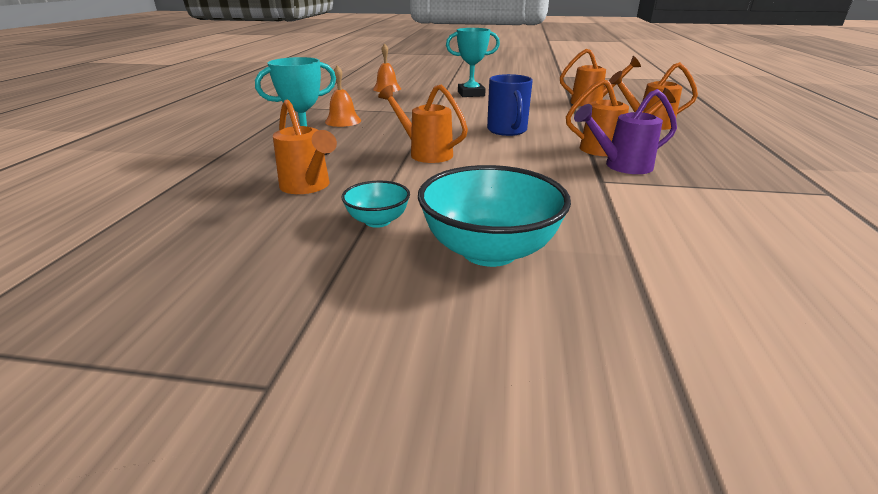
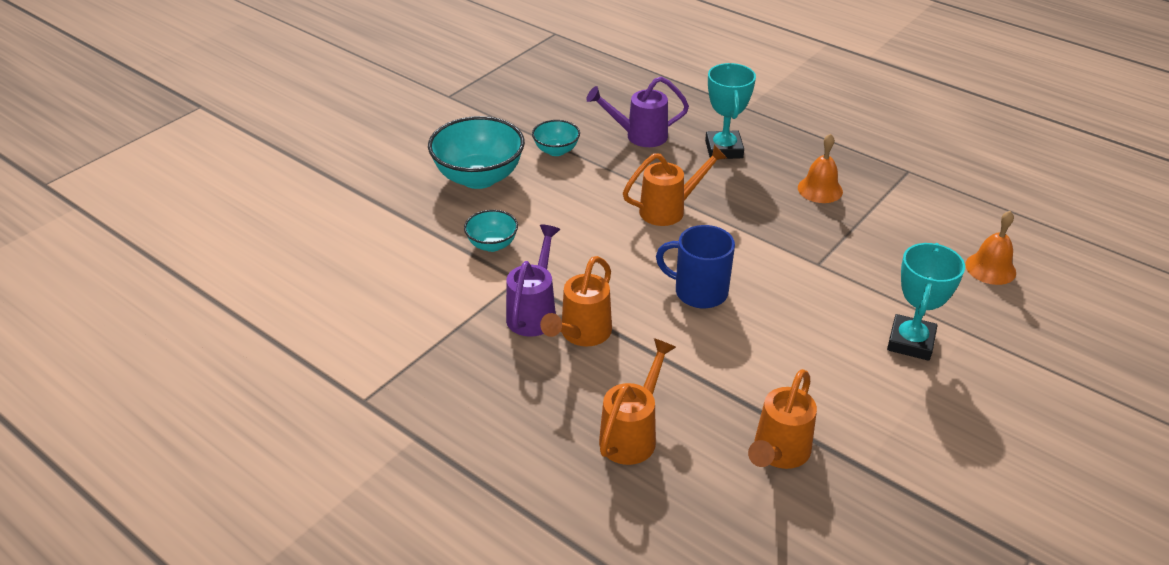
camera: 120 degrees right, 10 degrees up
orange watering can [273,100,337,194] -> purple watering can [586,76,689,147]
none -> turquoise bowl [464,210,518,252]

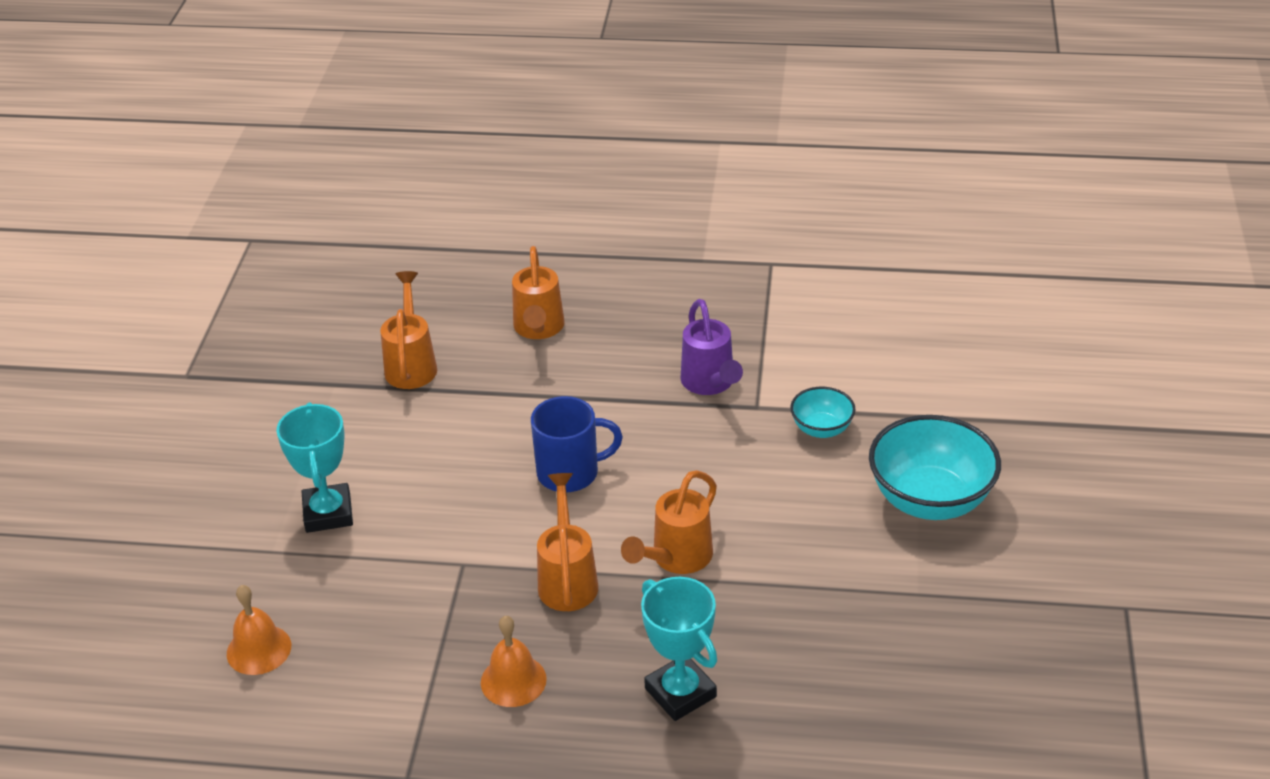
camera: 150 degrees right, 0 degrees up
turquoise bowl [532,120,580,156] -> none
orange watering can [540,256,612,346] -> orange watering can moved to [537,473,599,611]
purple watering can [586,76,689,147] -> none

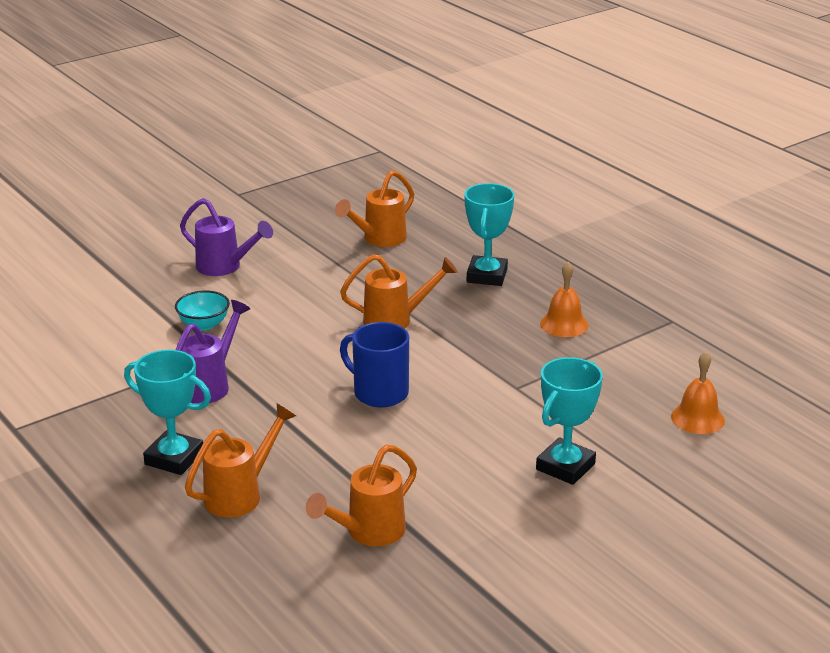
camera: 135 degrees left, 10 degrees down
orange watering can [537,473,599,611] -> orange watering can moved to [335,170,414,247]
turquoise bowl [869,415,1001,520] -> purple watering can [180,198,273,276]
none -> turquoise trophy [124,350,211,475]

